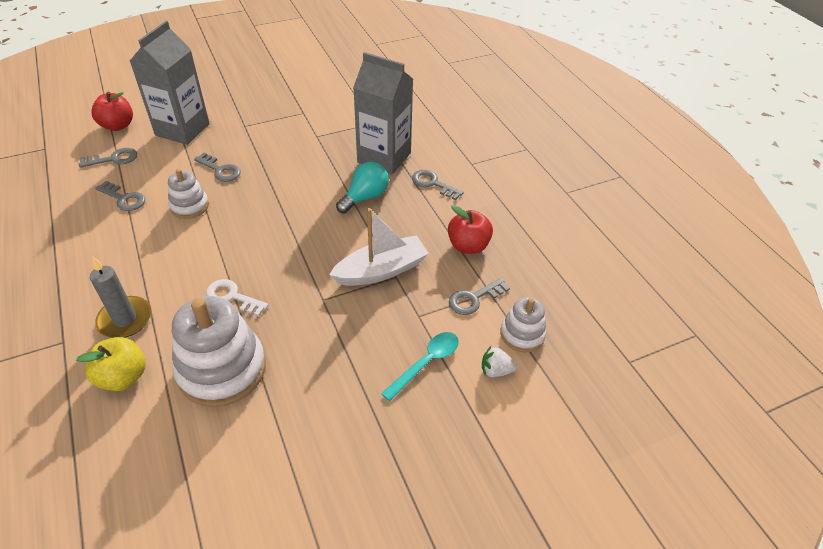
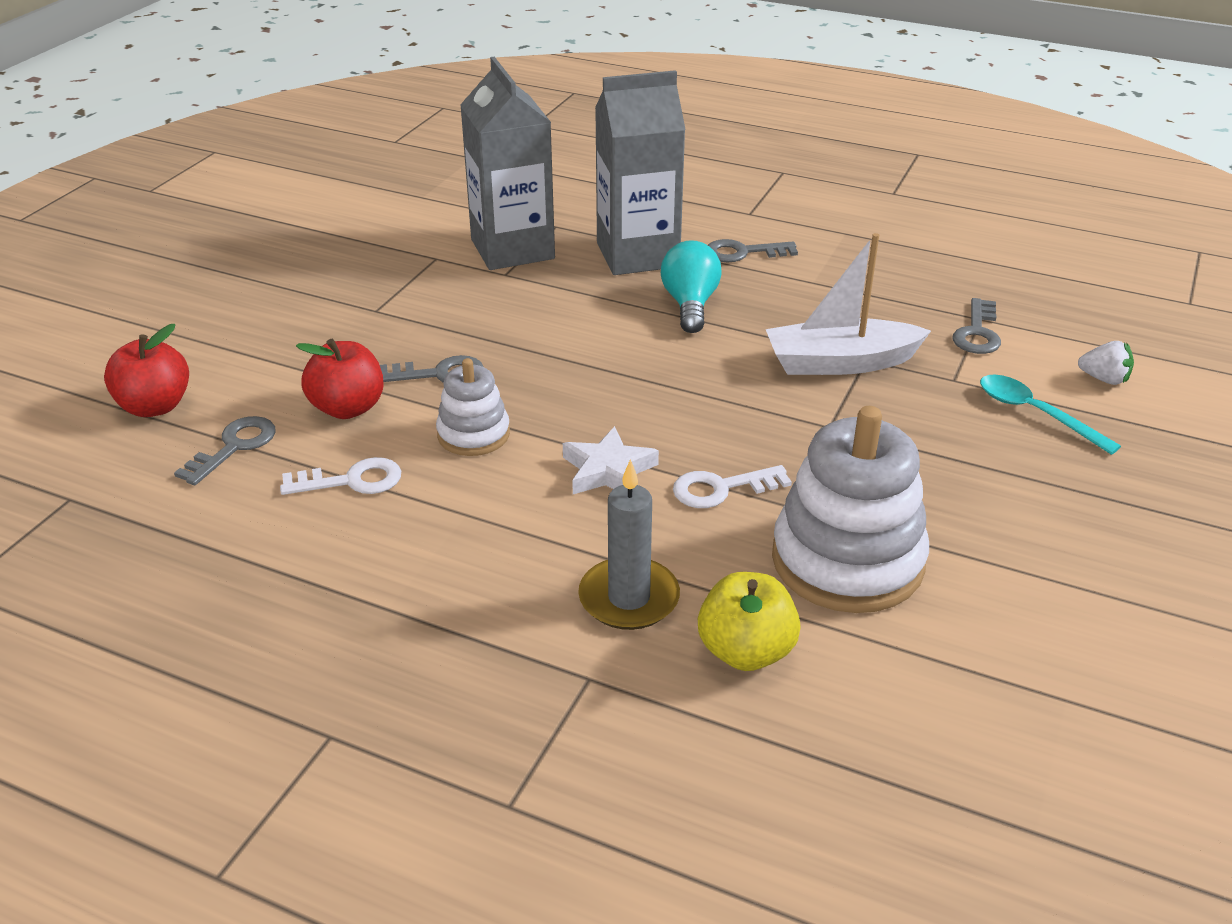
camera: 40 degrees left, 10 degrees down
grey key [95,181,145,211] -> white key [280,457,401,495]
grey carton [130,21,210,145] -> grey carton moved to [460,57,555,270]
white boat [329,208,429,286] -> white boat turned 120 degrees counterclockwise [766,233,931,375]
turquoise spoon [381,332,459,401] -> turquoise spoon turned 45 degrees counterclockwise [980,374,1121,455]
red apple [448,205,493,254] -> red apple moved to [296,339,384,419]
white strawberry [482,346,517,377] -> white strawberry turned 120 degrees counterclockwise [1078,341,1134,385]
white stacking toy [500,297,546,352] -> none
none -> white star [563,426,659,494]

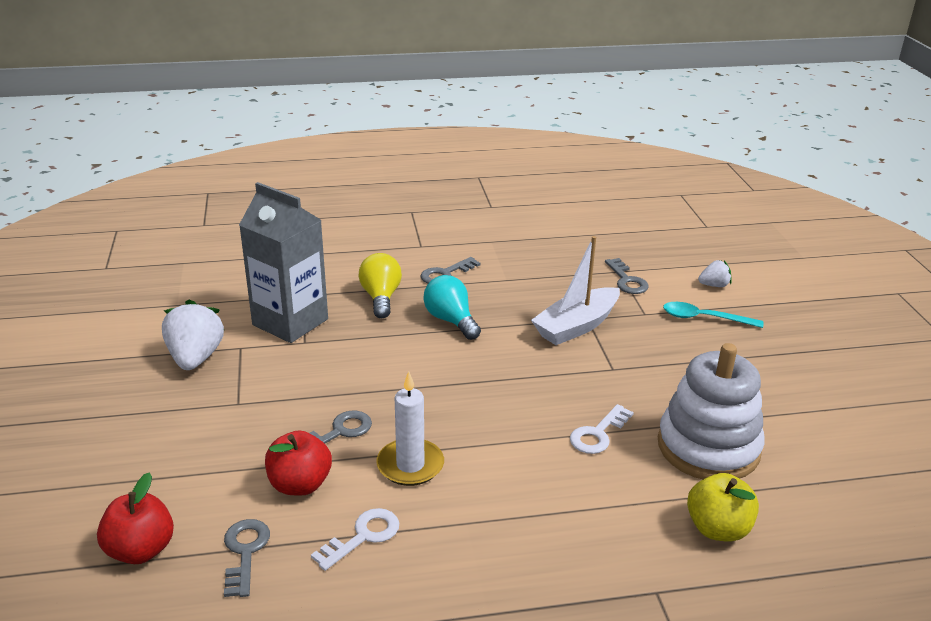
camera: 35 degrees left, 5 degrees down
white stacking toy [436,358,510,456] -> white candle [376,371,444,486]
white star [563,426,659,494] -> none
grey candle [578,459,680,630] -> none
grey carton [595,70,686,275] -> yellow light bulb [359,253,402,318]
none -> white strawberry [162,300,224,370]

